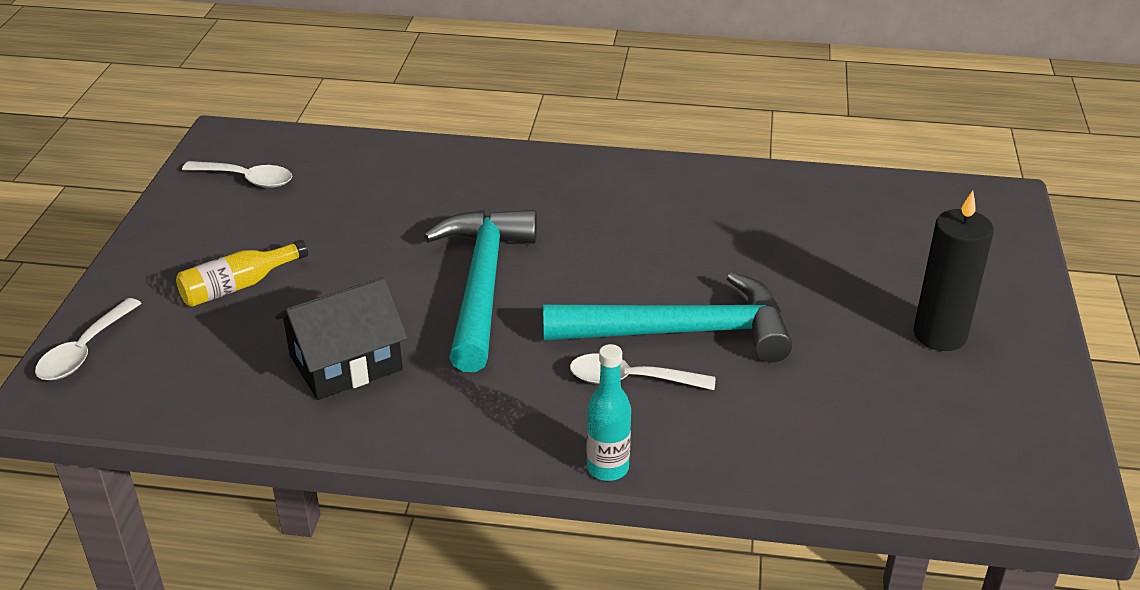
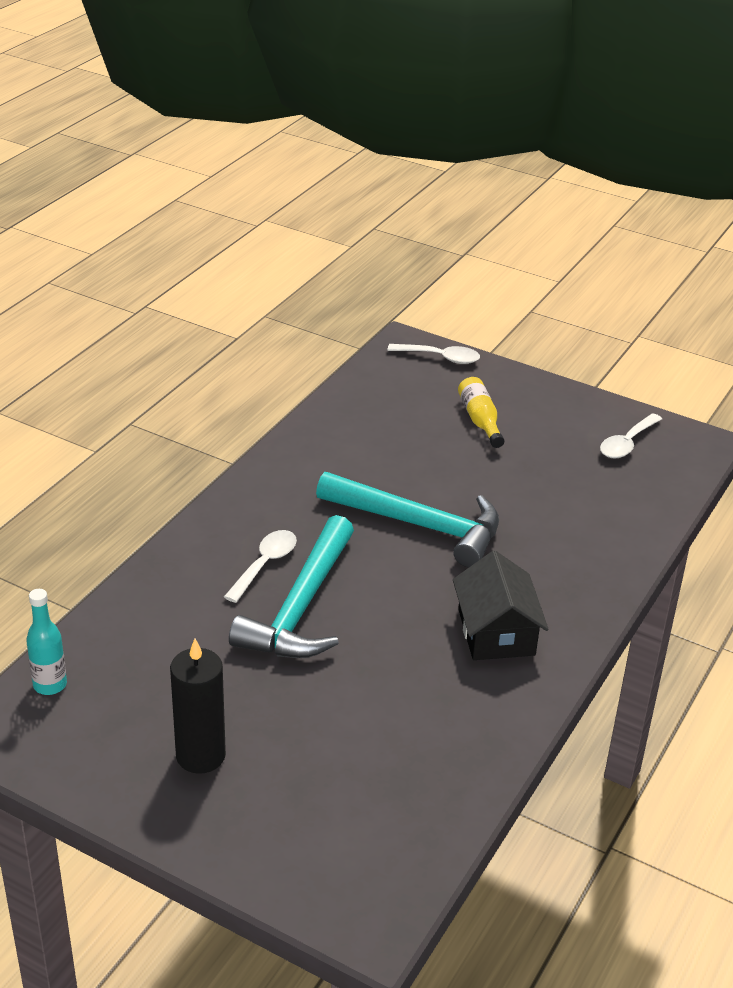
camera: 110 degrees right, 0 degrees up
white spoon [35,298,142,381] -> white spoon turned 150 degrees clockwise [387,344,480,364]
black house [275,277,408,400] -> black house moved to [453,550,549,660]
turquoise bottle [587,344,631,481] -> turquoise bottle moved to [26,589,67,695]

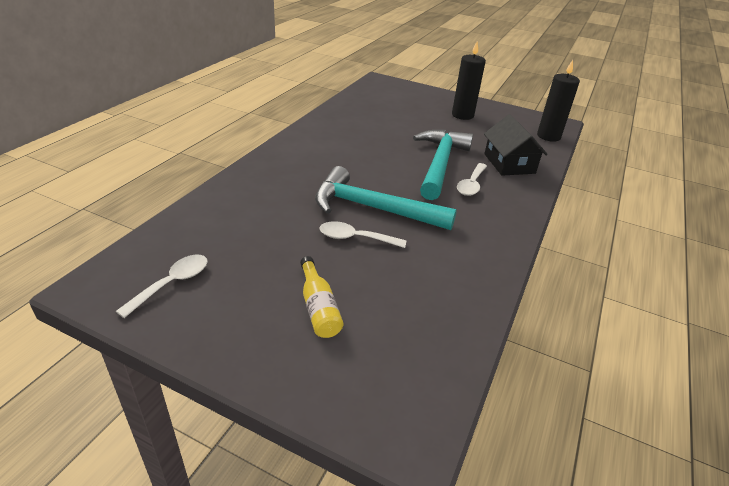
camera: 175 degrees right, 0 degrees up
turquoise bottle [26,589,67,695] -> black candle [537,60,580,142]
white spoon [387,344,480,364] -> white spoon moved to [320,221,407,248]
black house [453,550,549,660] -> black house moved to [484,114,548,176]

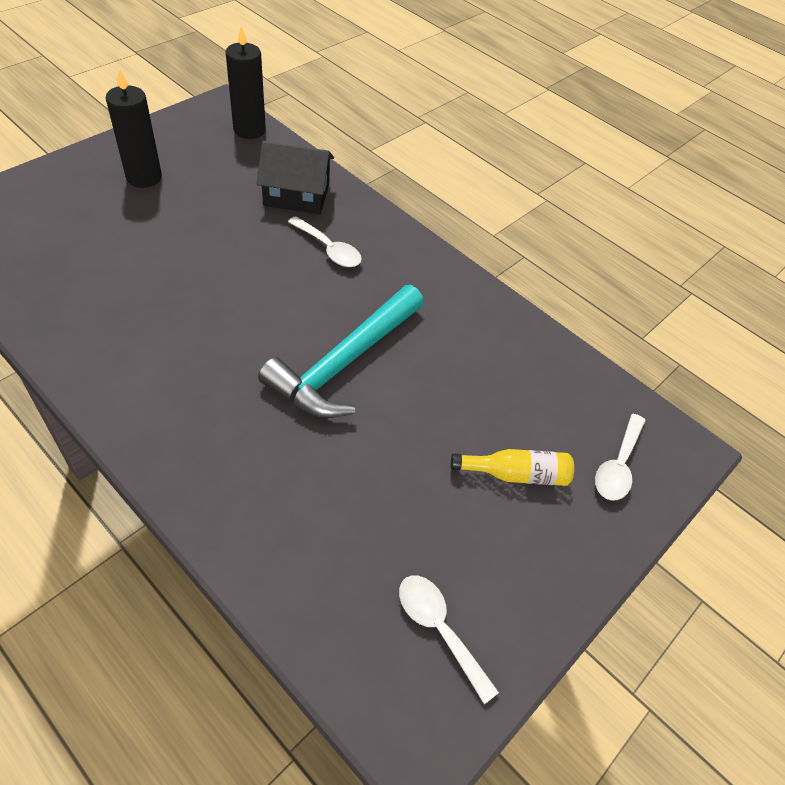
camera: 75 degrees left, 15 degrees up
white spoon [320,221,407,248] -> white spoon moved to [595,414,646,501]
turquoise hammer [413,130,473,200] -> none

